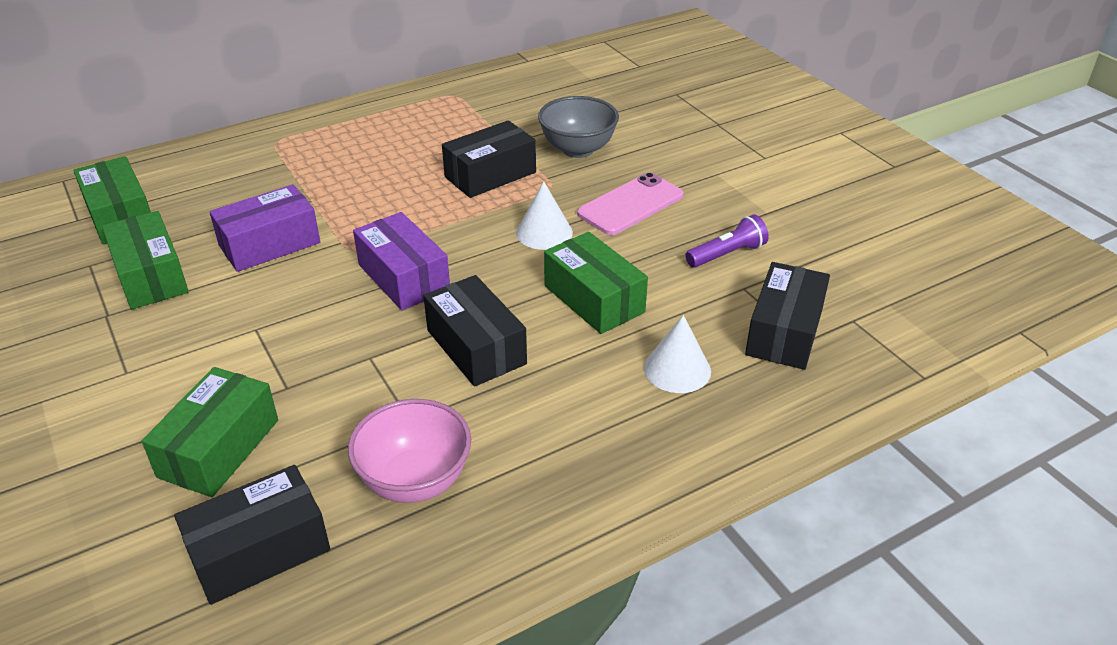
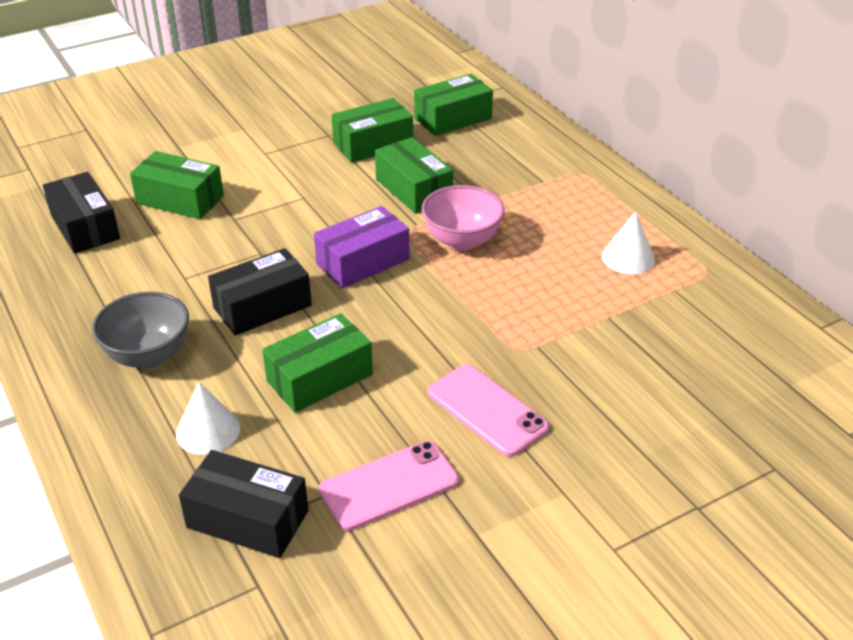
camera: 90 degrees right, 0 degrees up
purple box [210,184,320,272] -> green box [375,137,453,214]
pink bowl [348,399,471,503] -> pink bowl moved to [422,185,505,251]
black box [442,120,536,198] -> none
white cone [516,181,573,250] -> white cone moved to [602,211,655,274]
grey bowl [538,96,619,158] -> grey bowl moved to [92,292,189,368]
purple flashlight [685,215,769,268] -> pink phone [319,441,459,531]

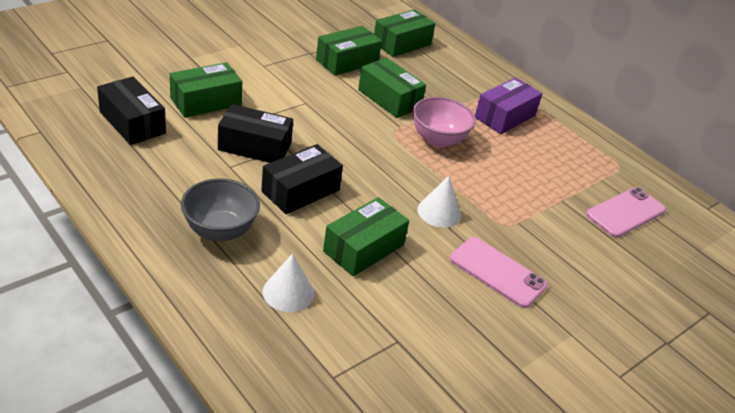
camera: 15 degrees left, 0 degrees up
green box [130,151,224,219] -> green box turned 45 degrees counterclockwise [170,62,242,118]
black box [179,450,308,558] -> black box moved to [218,104,293,163]
purple box [314,206,410,288] -> purple box moved to [475,77,543,134]
pink phone [319,441,459,531] -> pink phone moved to [586,187,666,238]
white cone [602,211,655,274] -> white cone moved to [417,176,461,228]

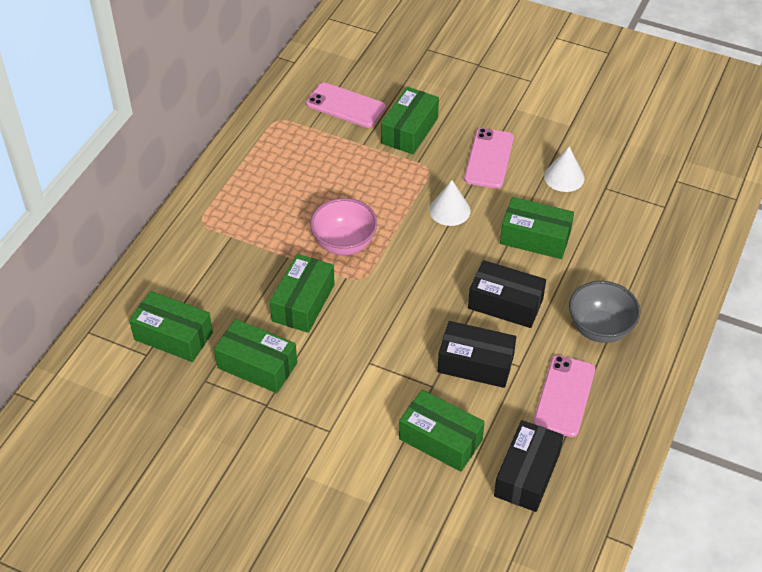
camera: 110 degrees left, 10 degrees up
black box [218,104,293,163] -> black box turned 60 degrees counterclockwise [438,321,516,388]
white cone [263,253,314,312] -> white cone moved to [544,147,585,192]
purple box [475,77,543,134] -> none
none -> green box [381,87,439,154]
none -> pink phone [533,355,595,437]

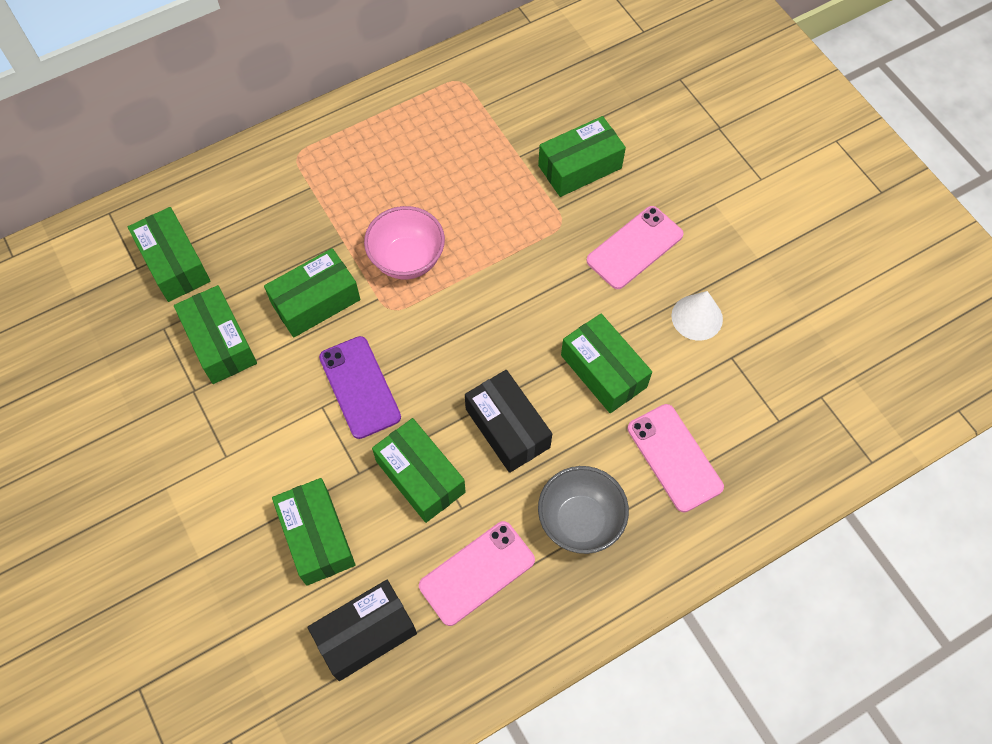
camera: 35 degrees right, 15 degrees up
pink phone [306,82,386,128] -> pink phone moved to [628,404,724,512]
white cone [429,180,471,226] -> none
black box [438,321,516,388] -> green box [372,418,466,523]
none -> purple phone [319,336,401,439]

